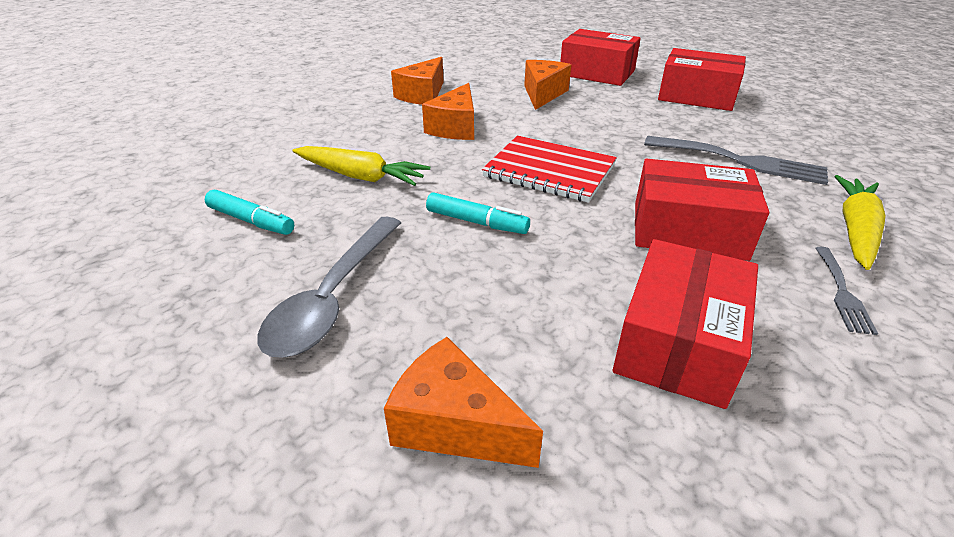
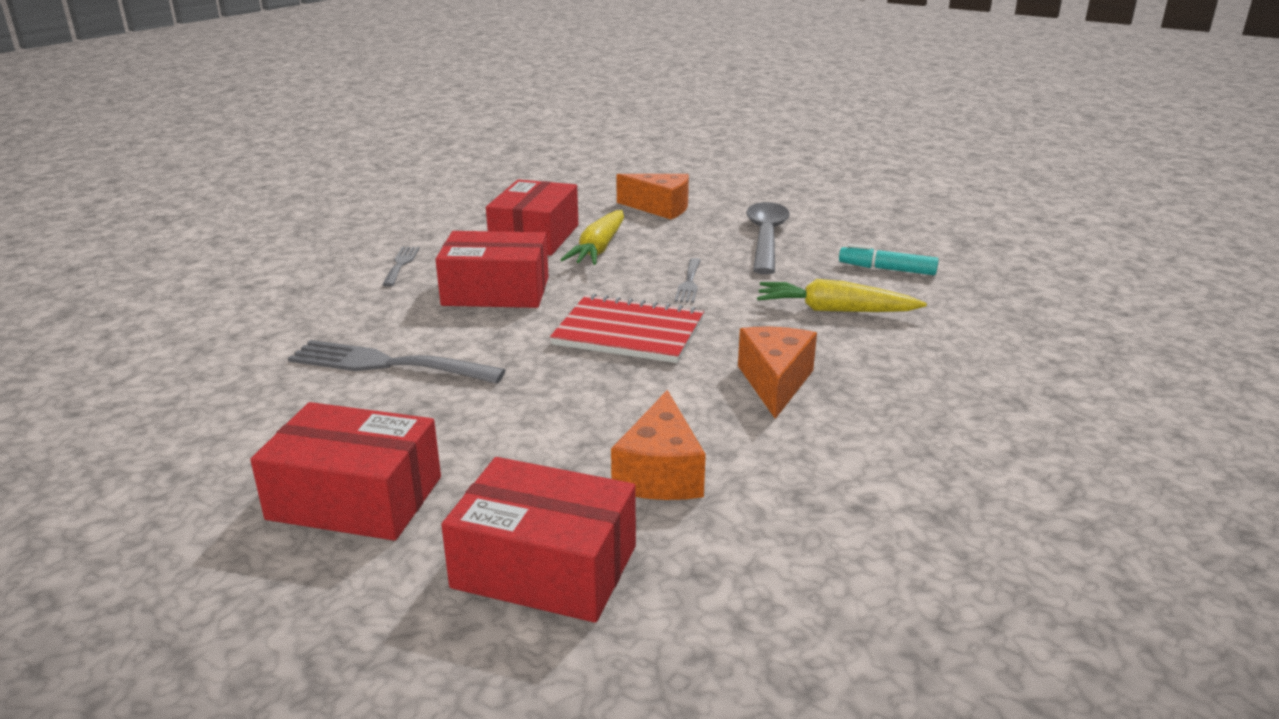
camera: 170 degrees right, 10 degrees down
orange cheese [391,57,443,105] -> none
turquoise marker [426,192,530,234] -> grey fork [674,258,701,303]
yellow carrot [835,175,886,270] -> yellow carrot moved to [560,210,624,265]

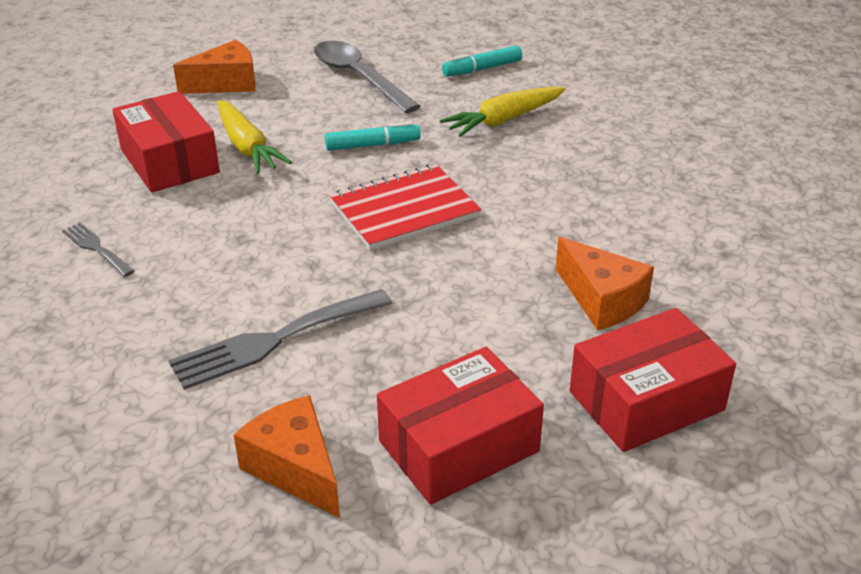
camera: 45 degrees left, 10 degrees up
red box [436,231,549,308] -> none
grey fork [674,258,701,303] -> turquoise marker [325,122,421,151]
orange cheese [738,327,817,419] -> orange cheese moved to [234,395,340,518]

